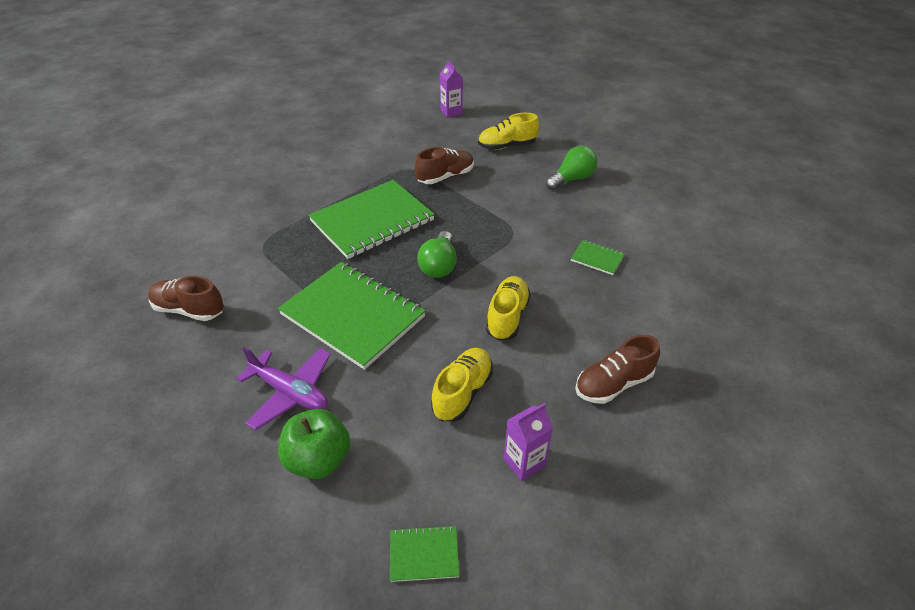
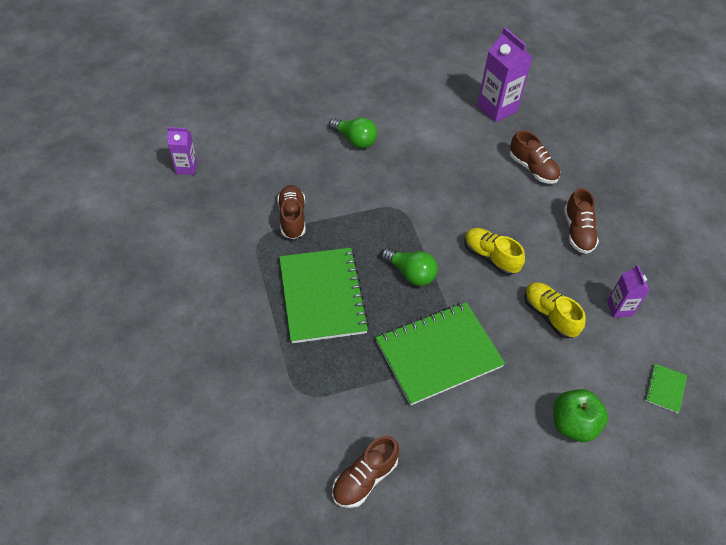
camera: 65 degrees left, 10 degrees up
purple plane [236,347,331,430] -> none
yellow shoe [478,113,539,150] -> none
green light bulb [546,146,598,190] -> green light bulb turned 135 degrees clockwise [329,118,377,148]
green notebook [571,240,625,275] -> none
none -> purple carton [477,27,532,122]
none -> brown shoe [510,130,560,184]

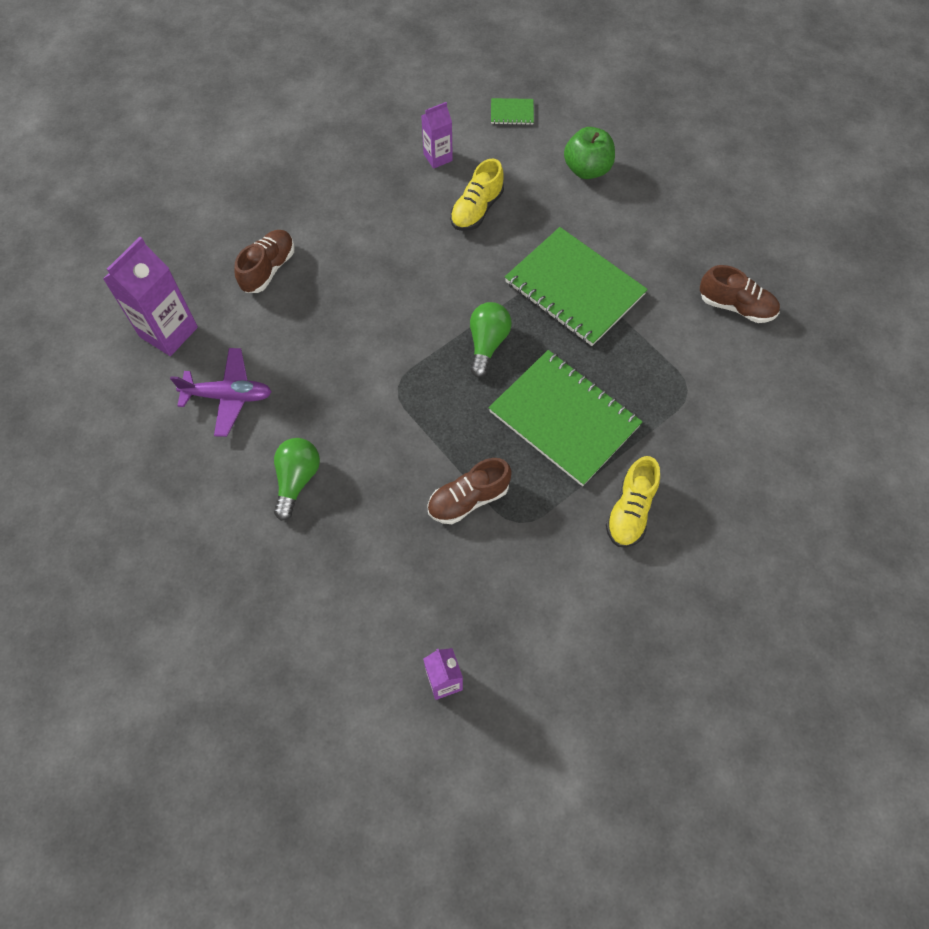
camera: 110 degrees left, 10 degrees up
green notebook [279,248,369,343] -> green notebook turned 75 degrees clockwise [489,350,643,486]
yellow shoe [464,228,525,275] -> yellow shoe moved to [606,456,660,547]
brown shoe [564,188,599,254] -> none
none -> purple plane [170,348,272,437]

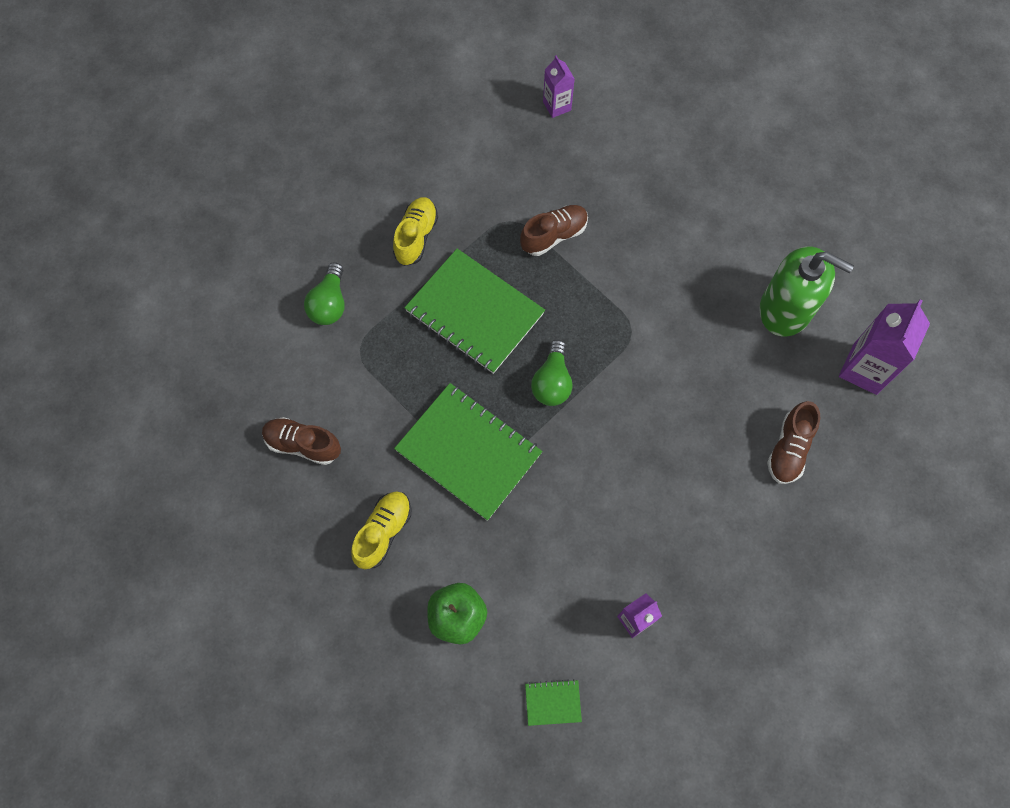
camera: 175 degrees right, 5 degrees up
purple plane [170,348,272,437] -> green soap dispenser [759,246,854,337]
green light bulb [274,438,320,521] -> green light bulb moved to [304,262,344,325]
yellow shoe [450,159,504,231] -> yellow shoe moved to [351,492,411,569]

